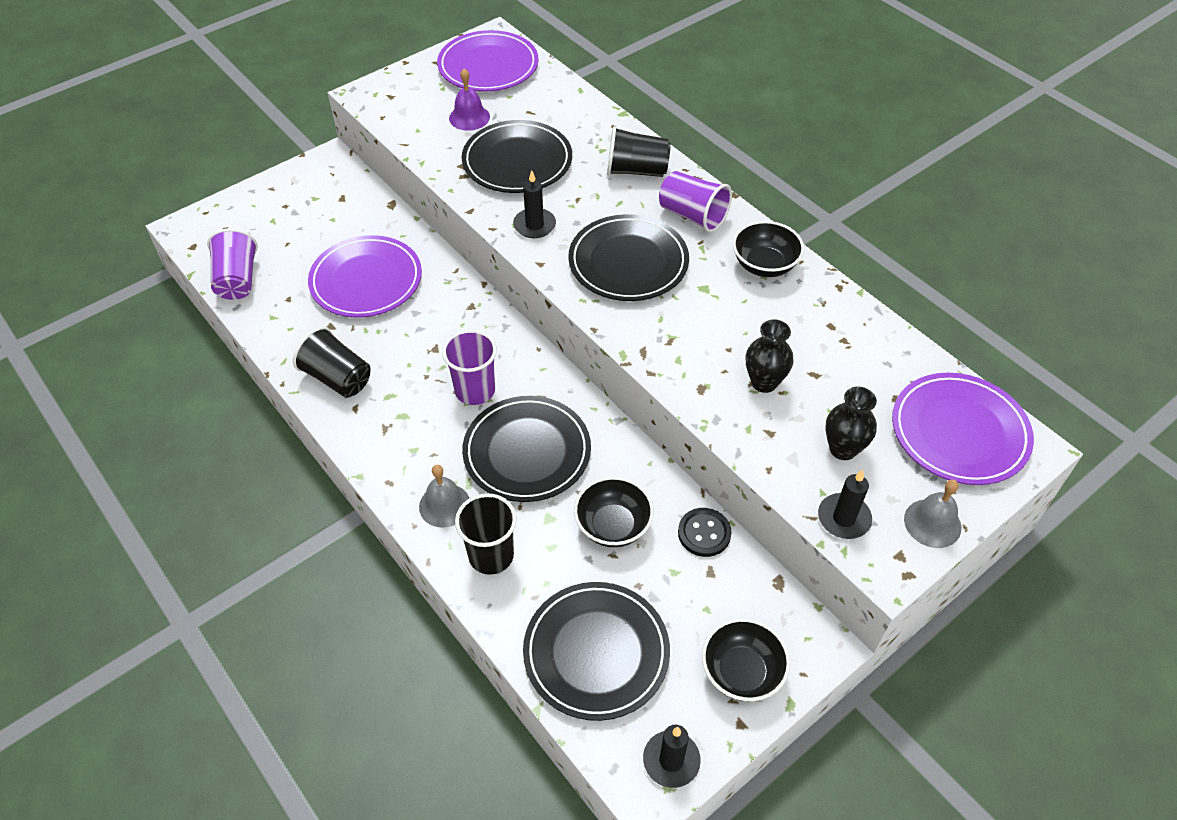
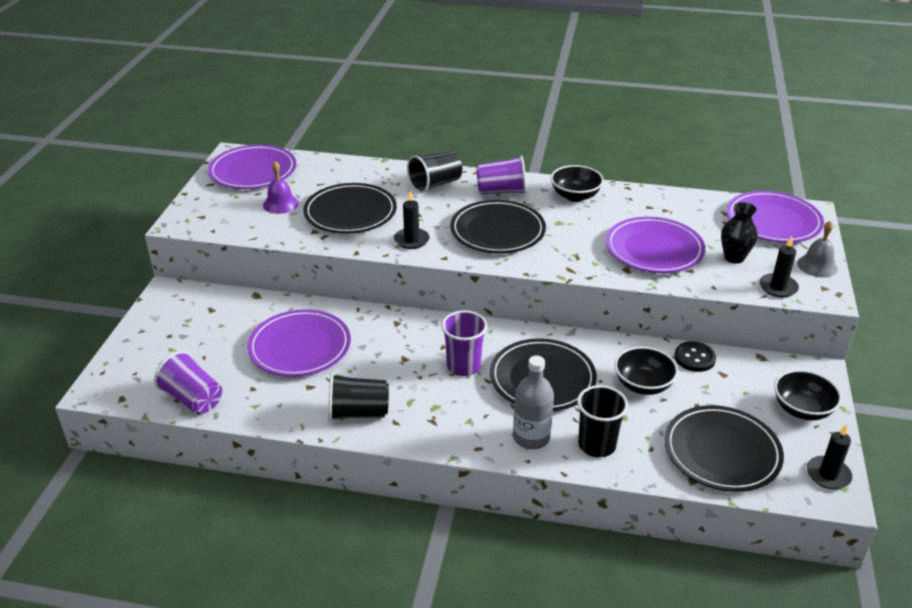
camera: 40 degrees left, 15 degrees down
grey bell [419,465,469,528] -> grey bottle [513,355,554,449]
black vase [745,319,793,393] -> purple plate [606,217,705,273]

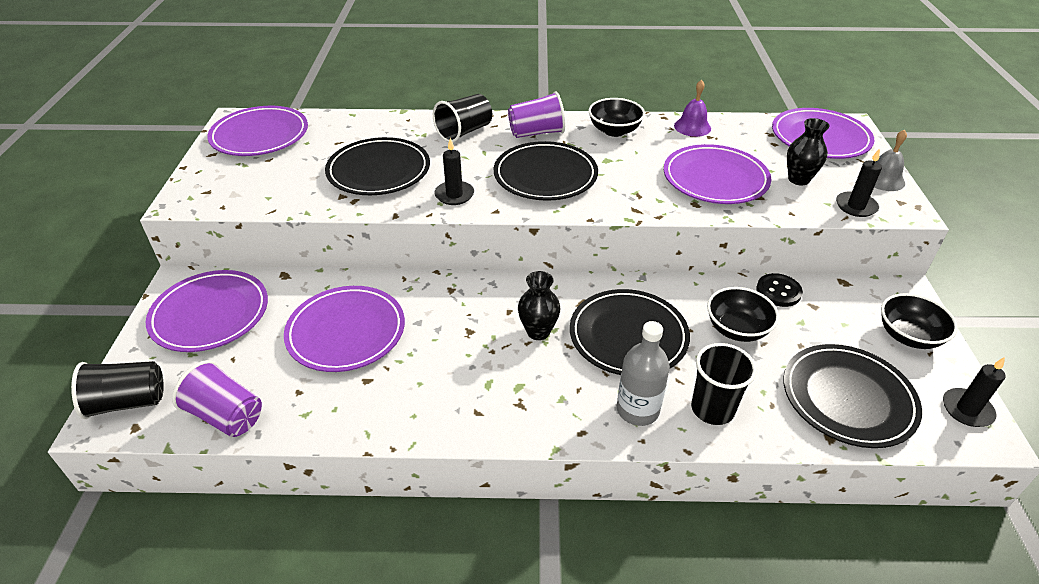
camera: 10 degrees left, 5 degrees up
purple bell [263,161,299,214] -> purple bell moved to [674,80,711,137]
black cup [328,373,389,421] -> black cup moved to [71,361,164,419]
purple cup [441,310,487,376] -> black vase [518,271,560,340]
none -> purple plate [146,270,268,352]

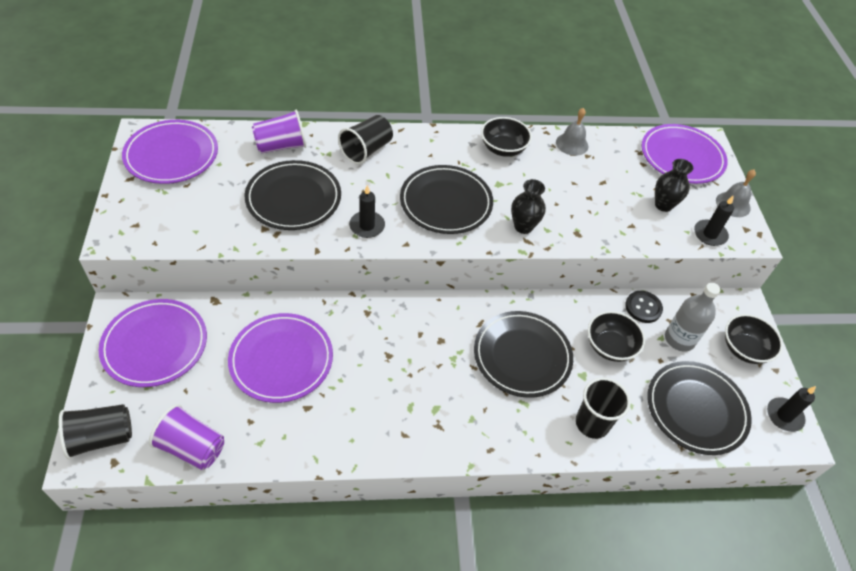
camera: 10 degrees left, 10 degrees up
purple cup [508,91,565,138] -> purple cup moved to [252,110,307,154]
black vase [518,271,560,340] -> black vase moved to [511,179,546,234]
grey bottle [617,321,670,426] -> grey bottle moved to [665,283,720,352]
purple plate [664,144,771,204] -> none
purple bell [674,80,711,137] -> grey bell [556,108,588,156]

